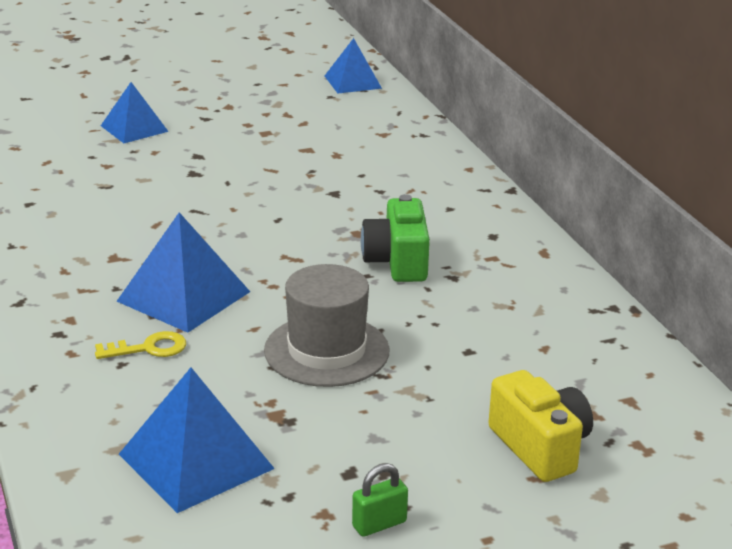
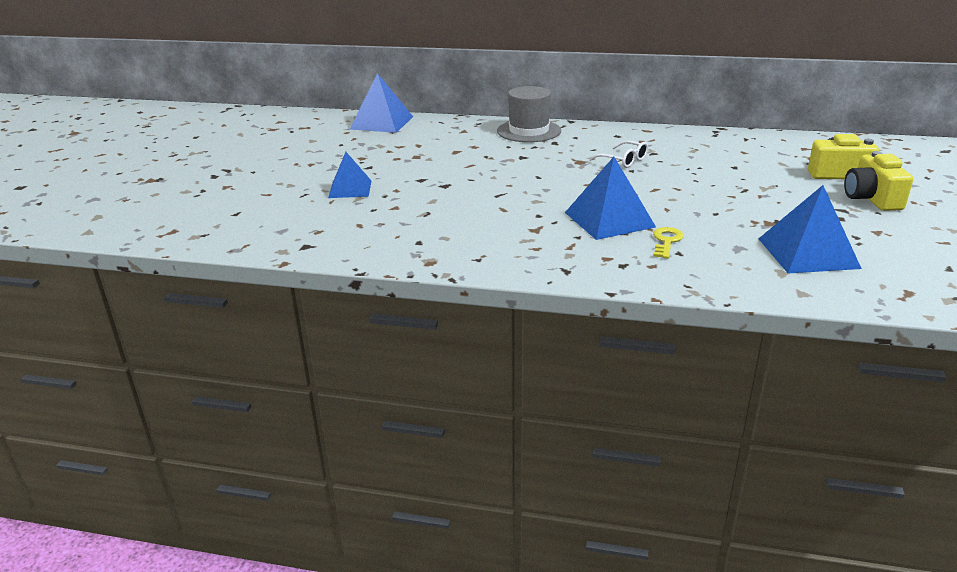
camera: 55 degrees left, 0 degrees up
grey hat [264,264,389,387] -> grey hat moved to [497,86,561,142]
blue pyramid [325,38,382,93] -> blue pyramid [350,73,413,133], size x1.52
green padlock [352,463,408,537] -> none
green camera [361,194,430,282] -> white glasses [589,141,648,168]
none -> yellow camera [844,151,913,211]

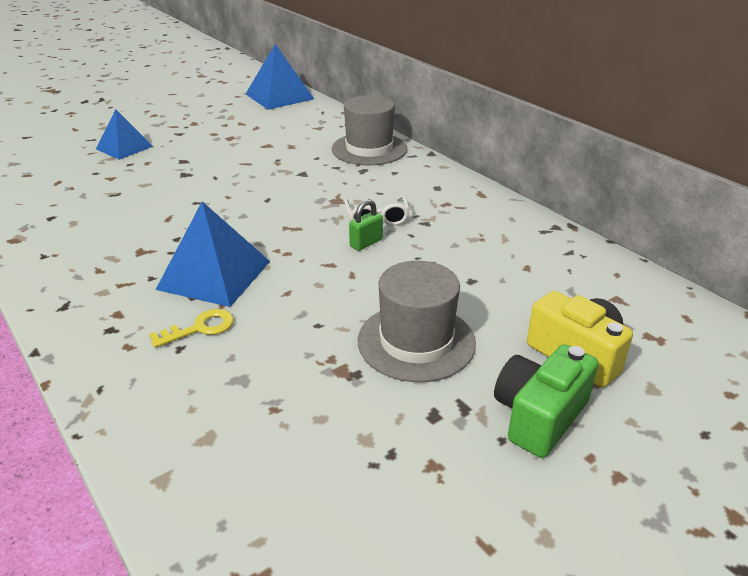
camera: 40 degrees right, 5 degrees up
blue pyramid [758,185,862,273] -> none
yellow camera [844,151,913,211] -> green camera [494,344,598,458]
none -> green padlock [349,199,383,251]
none -> grey hat [358,261,476,382]

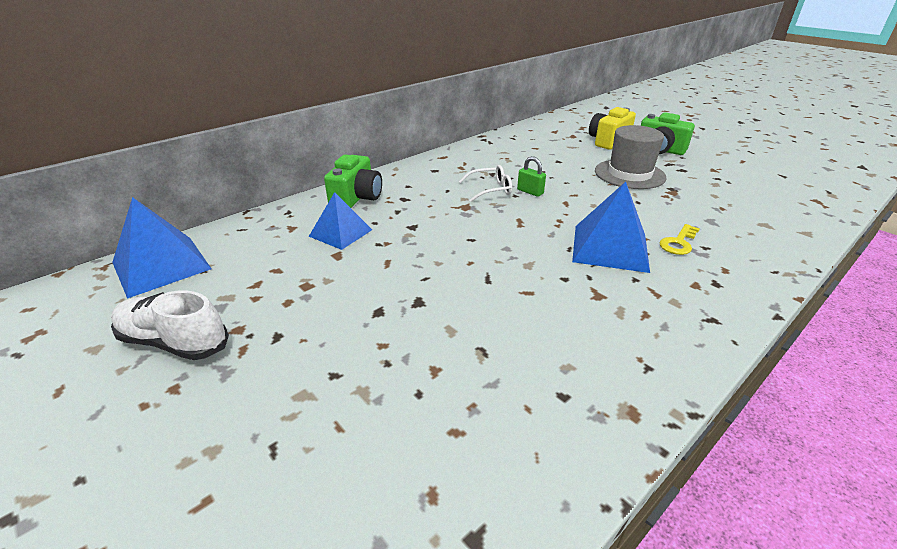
camera: 95 degrees left, 0 degrees up
blue pyramid [96,109,153,160] -> blue pyramid moved to [309,192,372,250]
yellow key [149,309,234,348] -> yellow key turned 105 degrees counterclockwise [659,224,700,255]
grey hat [332,95,407,165] -> green camera [324,154,382,208]
none -> white shoe [111,291,229,360]

